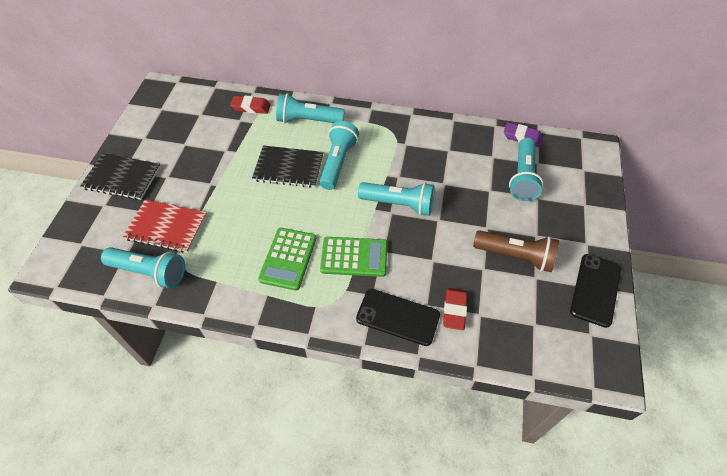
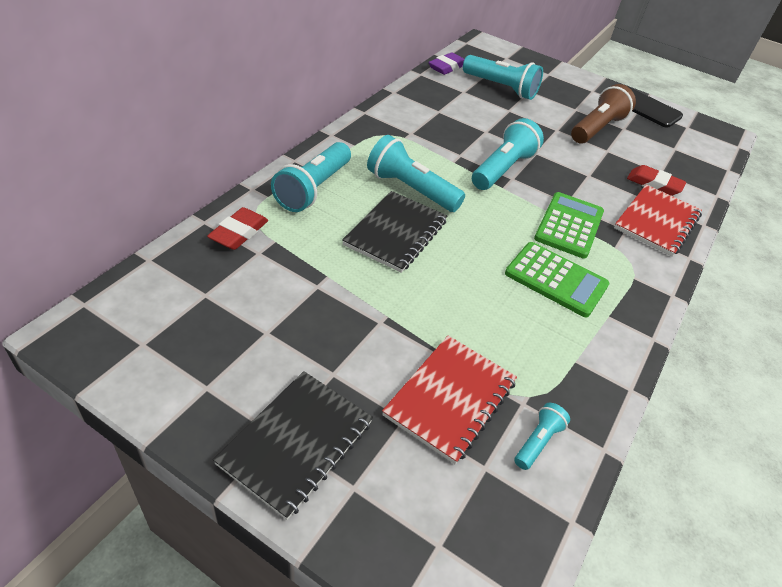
camera: 75 degrees left, 10 degrees down
turquoise flashlight [101,247,185,288] -> turquoise flashlight [514,403,570,470], size x0.51
black phone [356,289,440,346] -> red notebook [614,184,702,257]

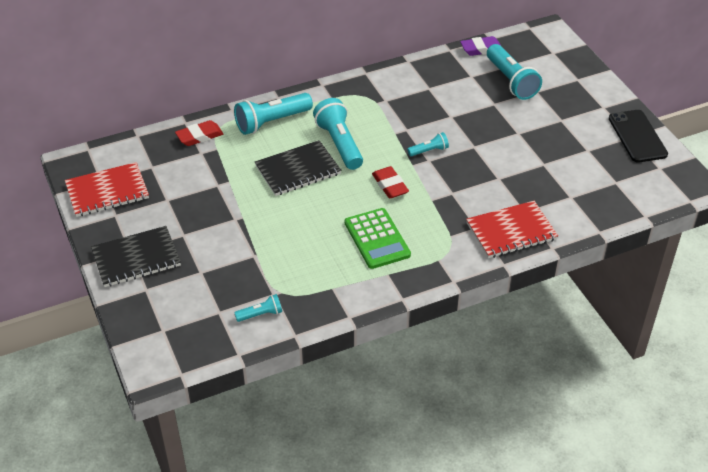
camera: 40 degrees right, 0 degrees up
red notebook [382,336,517,464] -> red notebook moved to [65,162,149,217]
turquoise flashlight [472,118,544,190] -> turquoise flashlight [407,132,449,156], size x0.51
green calculator [534,192,604,259] -> none
brown flashlight [571,84,636,143] -> none
red eraser [627,165,686,196] -> red eraser moved to [372,166,409,198]

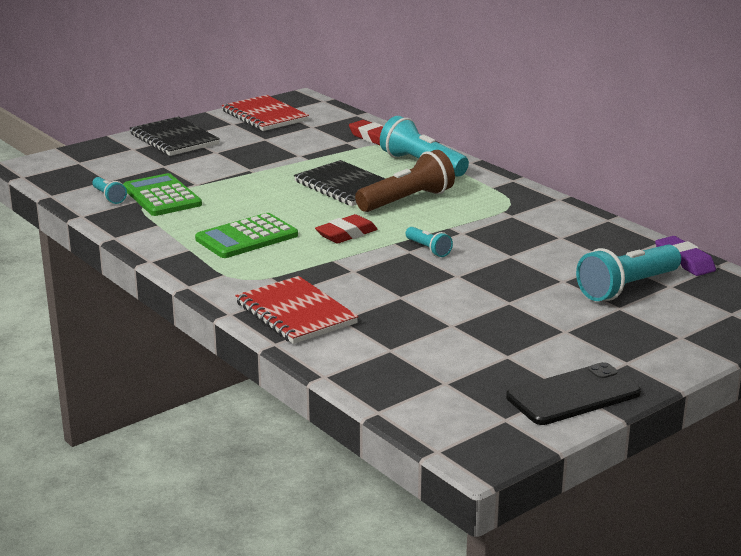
camera: 75 degrees right, 20 degrees down
turquoise flashlight [313,98,363,170] -> brown flashlight [355,150,455,212]
none -> green calculator [123,173,202,216]

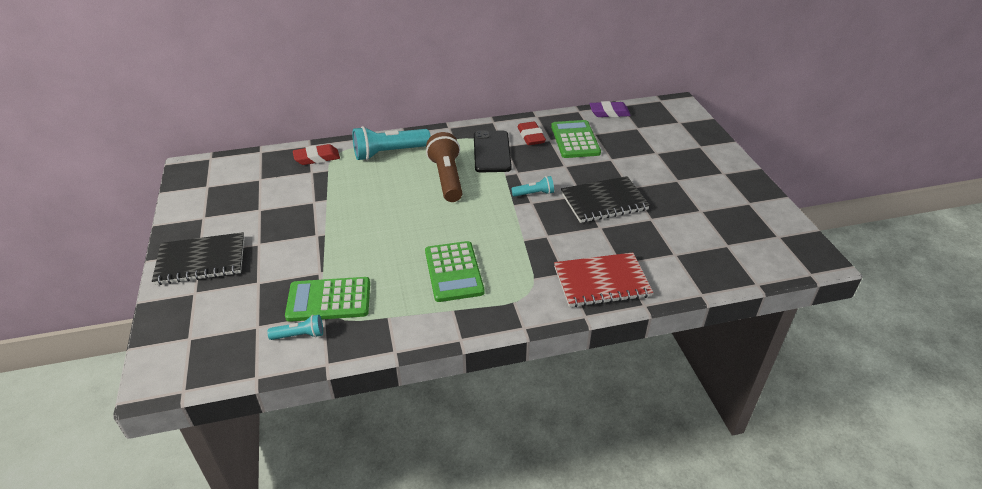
camera: 65 degrees left, 15 degrees up
red notebook [221,95,309,131] -> none
black notebook [294,160,385,206] -> black notebook moved to [561,176,650,223]
red eraser [315,214,378,243] -> red eraser moved to [517,121,546,145]
black phone [506,362,641,425] -> black phone moved to [474,131,512,172]
turquoise flashlight [576,245,681,301] -> none
none -> green calculator [551,120,601,158]

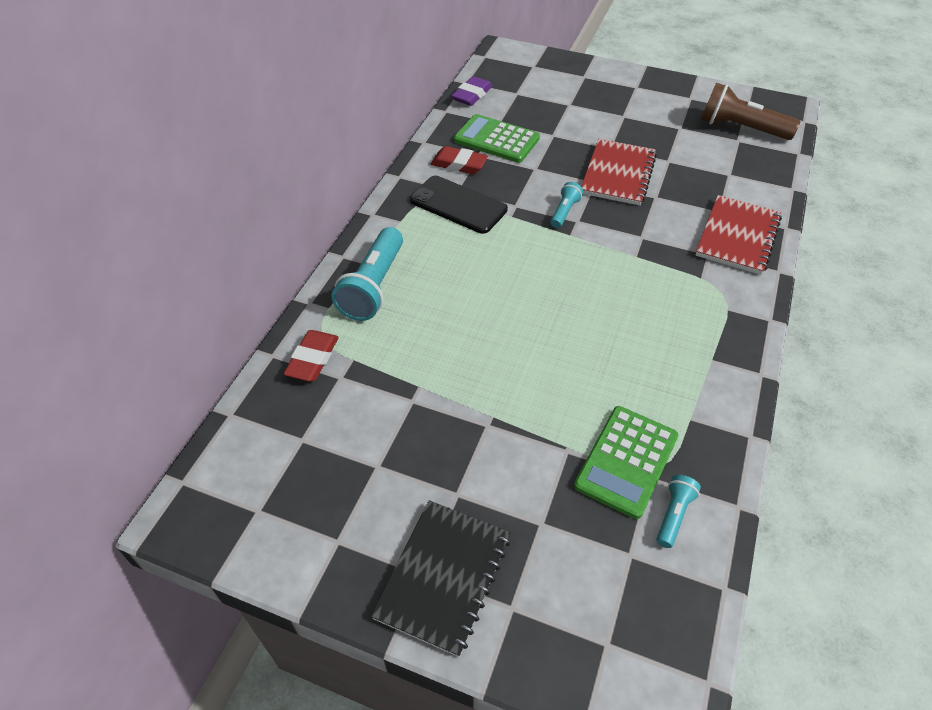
camera: 55 degrees left, 10 degrees up
green calculator [425,241,485,302] -> none
brown flashlight [426,132,463,202] -> brown flashlight moved to [701,83,800,140]
black notebook [561,176,650,223] -> red notebook [581,139,657,205]

